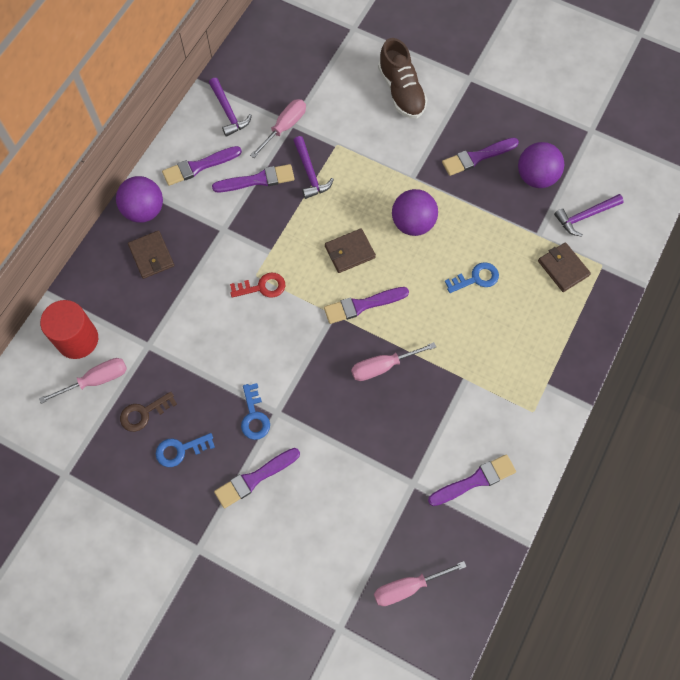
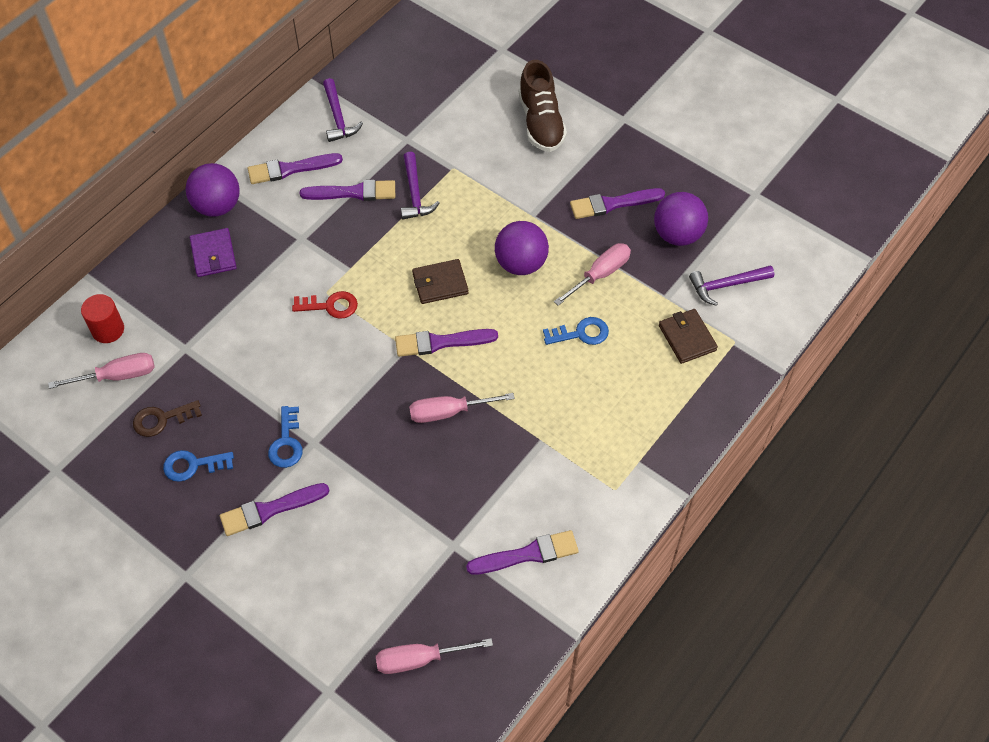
camera: 10 degrees right, 10 degrees down
red cylinder [40,300,98,359] -> red cylinder [81,294,124,343], size x0.66
brown wallet [128,230,174,279] -> purple wallet [190,228,237,277]
pink screwdriver [250,99,306,158] -> pink screwdriver moved to [554,243,631,306]

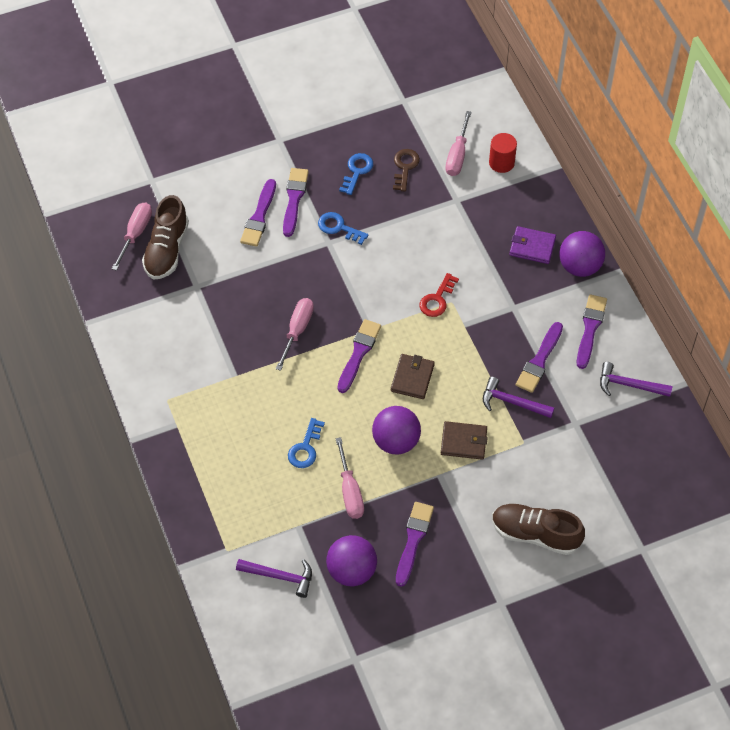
camera: 120 degrees right, 0 degrees up
purple brush [466,530,579,575] -> purple brush moved to [240,179,276,247]
brown wallet [659,309,718,364] -> brown wallet moved to [441,421,488,460]
purple hammer [689,265,774,306] -> purple hammer turned 90 degrees clockwise [236,559,312,598]
none -> brown shoe [142,195,189,280]

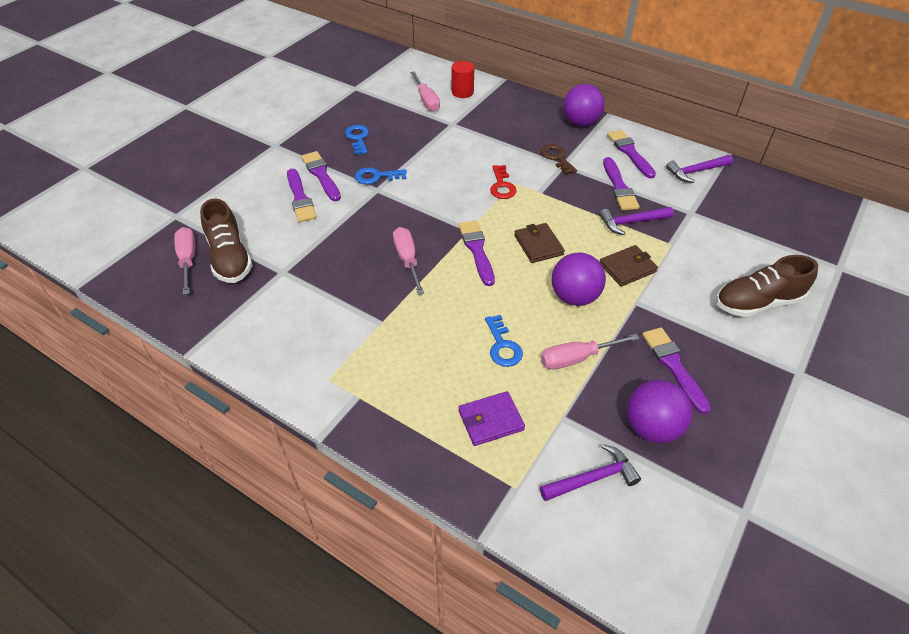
camera: 35 degrees left, 10 degrees down
pink screwdriver [336,437,364,519] -> pink screwdriver turned 120 degrees clockwise [541,334,639,370]
brown key [393,149,420,191] -> brown key moved to [540,144,577,175]
purple wallet [509,226,556,264] -> purple wallet moved to [458,391,525,446]

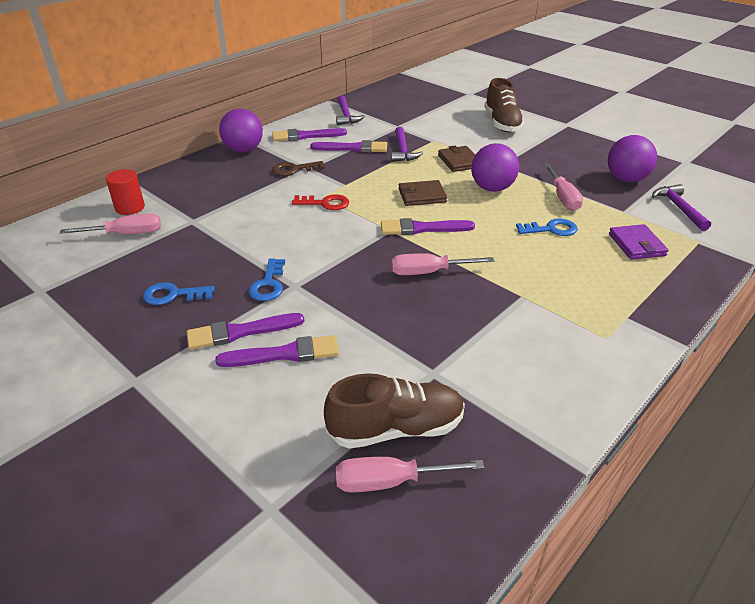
camera: 80 degrees left, 10 degrees down
purple brush [642,327,711,414] -> none

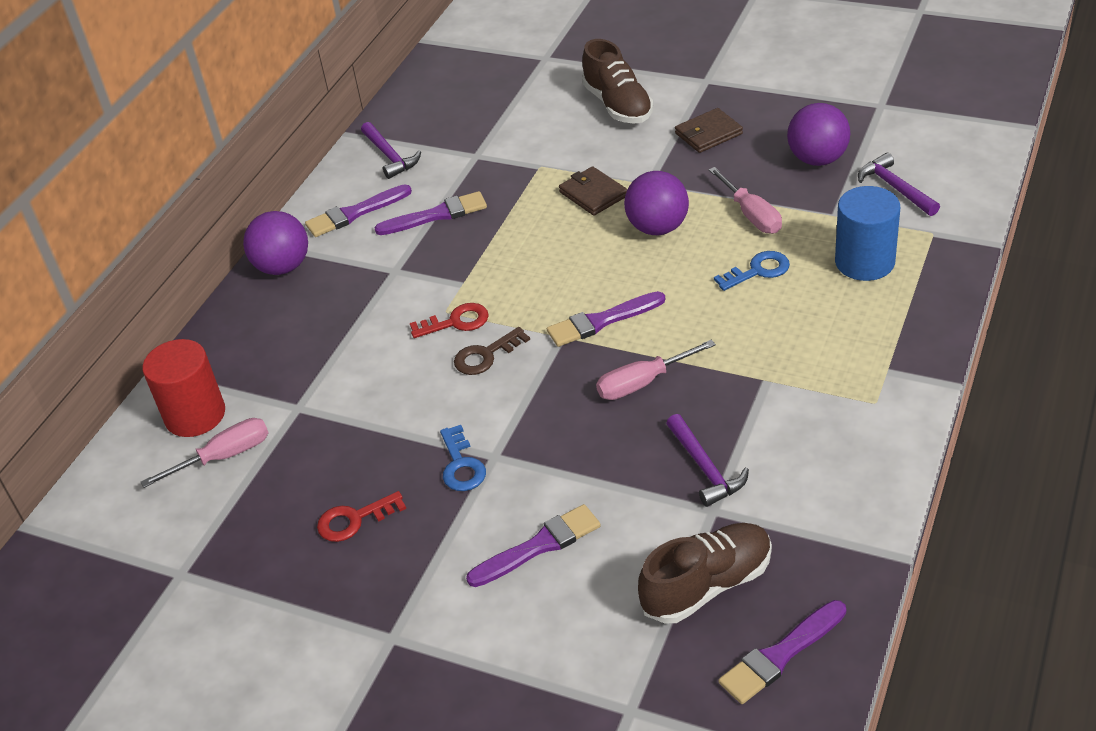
camera: 15 degrees left, 5 degrees up
red cylinder [106,169,145,215] -> red cylinder [143,339,225,437], size x1.50
blue key [143,282,215,305] -> red key [317,491,406,542]
purple brush [186,313,304,350] -> purple brush moved to [718,600,846,704]
brown key [272,161,325,176] -> brown key moved to [454,327,530,375]
pink screwdriver [336,457,484,493] -> none
purple hammer [391,127,423,162] -> purple hammer moved to [666,414,749,507]
brown wallet [398,180,447,206] -> brown wallet moved to [675,108,743,153]
purple wallet [609,224,669,260] -> blue cylinder [835,186,900,281]

